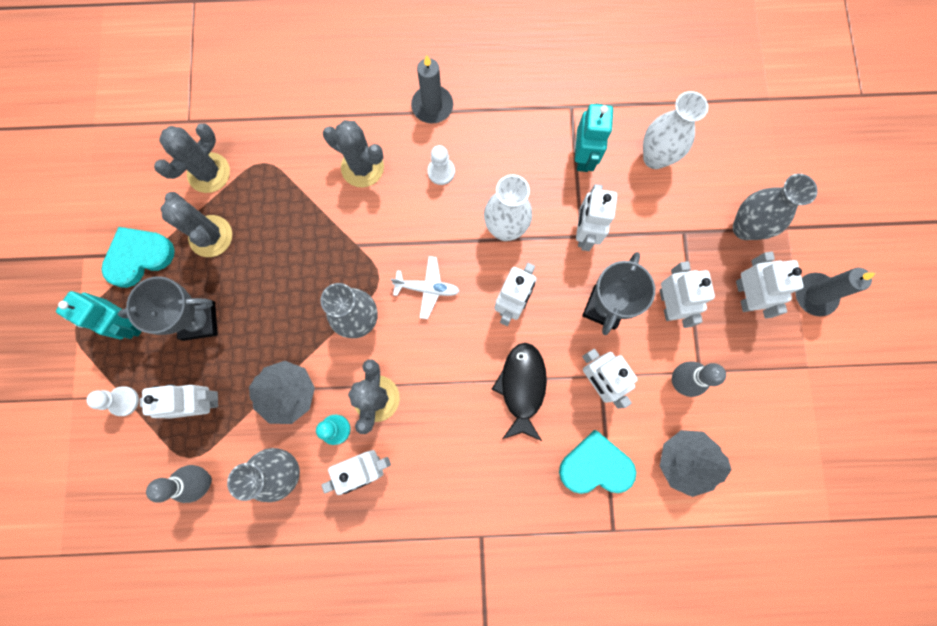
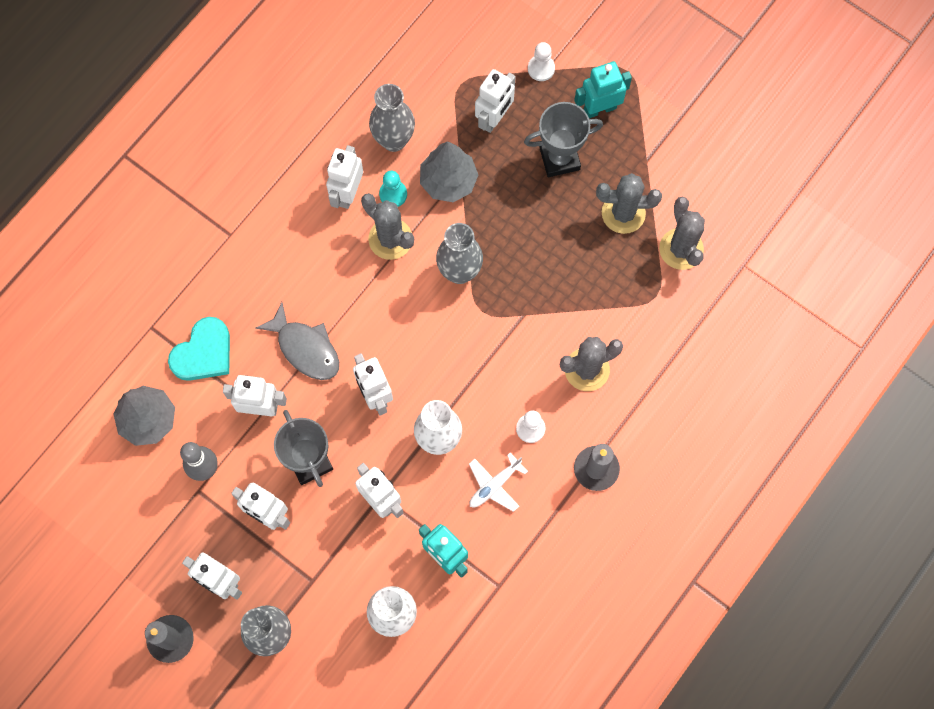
camera: 130 degrees right, 5 degrees down
turquoise heart [101,227,175,288] -> none
grey trophy [118,276,218,341] -> grey trophy turned 45 degrees clockwise [524,102,603,177]
grey bowling pin [146,465,212,503] -> none
white plane [391,256,460,319] -> white plane moved to [469,453,528,512]
black fish [492,343,547,441] -> grey fish [255,302,339,380]

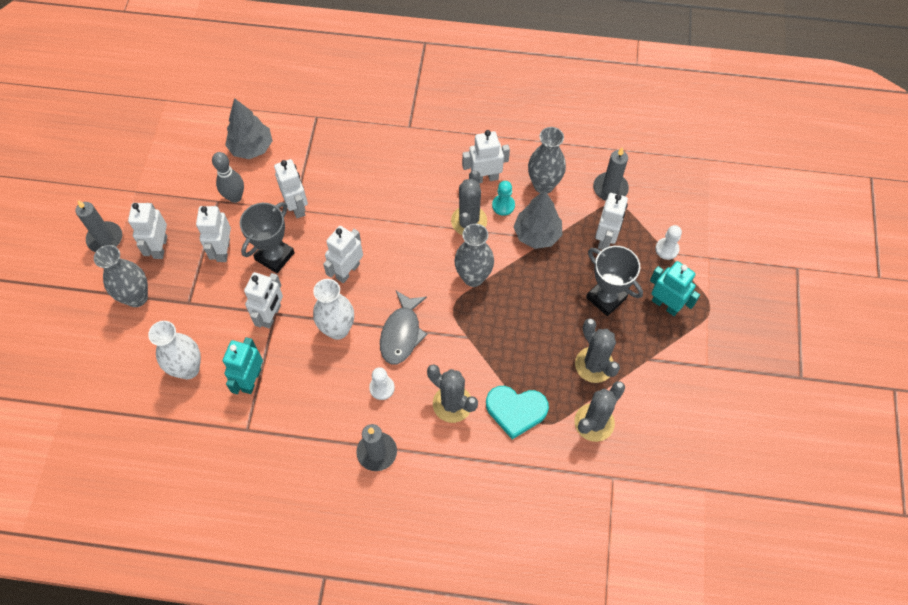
camera: 60 degrees right, 10 degrees down
turquoise heart [168,317,230,381] -> turquoise heart moved to [486,386,549,439]
grey fish [255,302,339,380] -> grey fish moved to [380,291,428,365]
white plane [469,453,528,512] -> none
white robot [475,69,516,133] -> white robot turned 75 degrees counterclockwise [595,193,628,250]
none -> grey candle [593,147,629,201]

